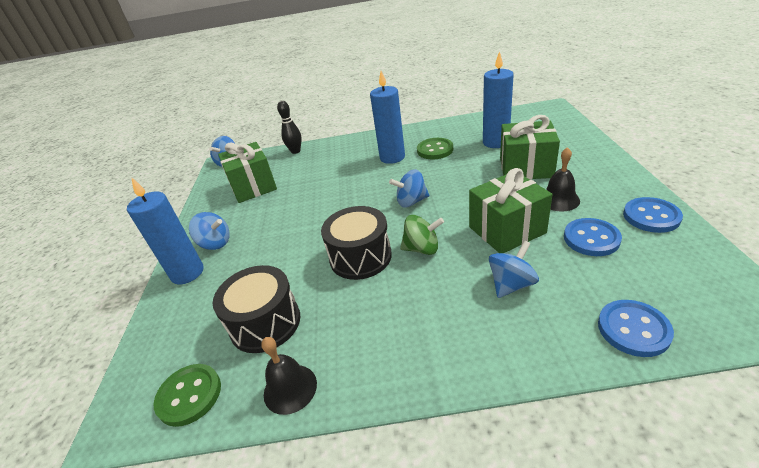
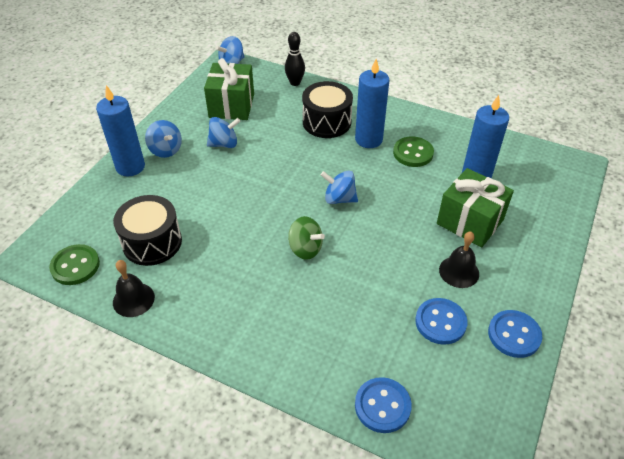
camera: 25 degrees right, 10 degrees up
black drum [321,206,392,280] -> black drum moved to [302,81,353,138]
green gift [469,168,553,253] -> none
blue spinning top [489,241,539,298] -> blue spinning top moved to [207,117,240,148]

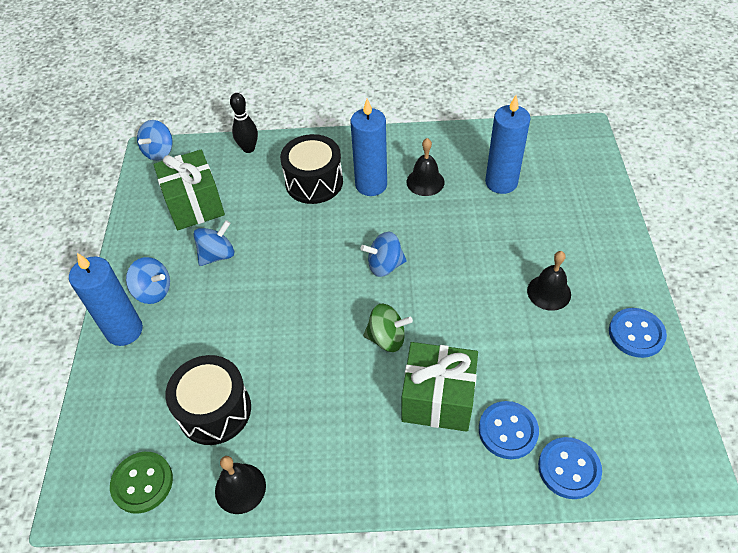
camera: 25 degrees left, 5 degrees up
green button [393,136,434,167] -> black bell [406,138,445,196]
blue button [415,298,467,345] -> blue button moved to [479,401,539,459]
green gift [437,168,514,248] -> green gift moved to [402,342,478,432]

